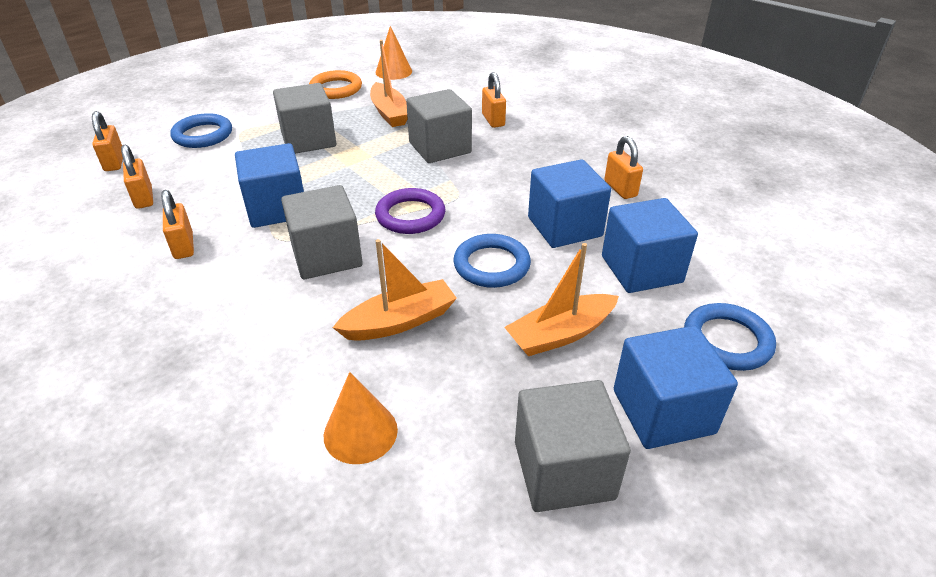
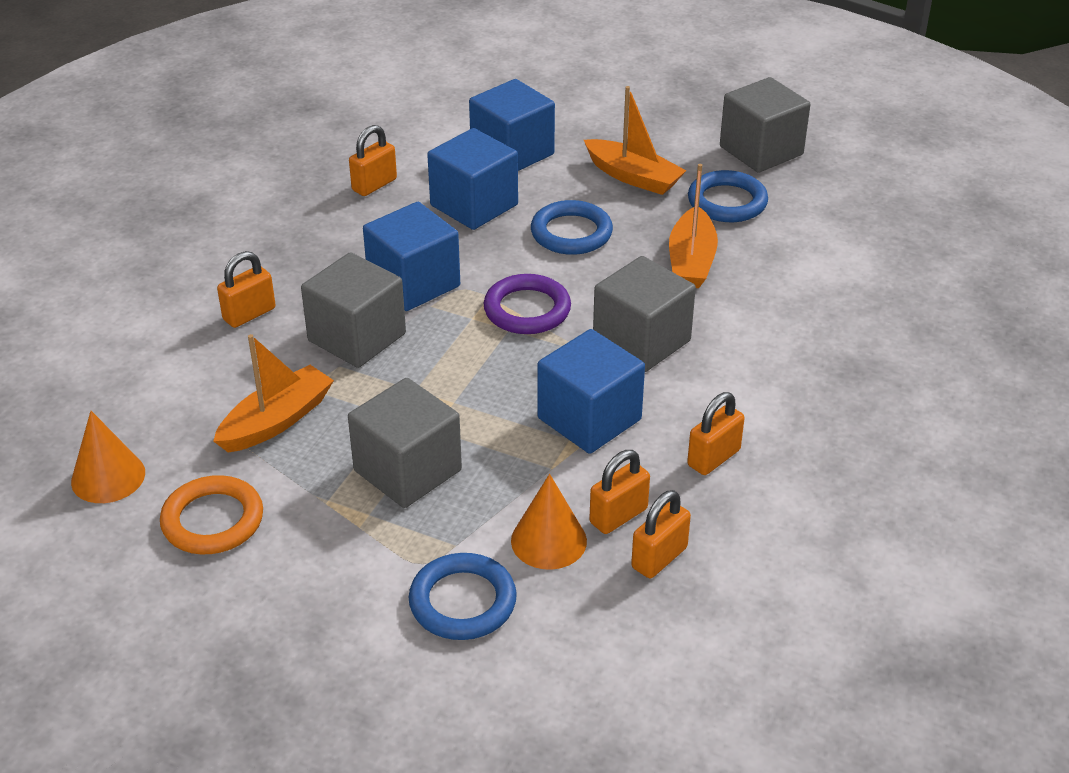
camera: 115 degrees left, 0 degrees up
orange padlock [92,111,123,171] -> orange padlock moved to [589,450,650,534]
orange cone [324,372,398,464] -> orange cone moved to [511,474,587,570]
orange boat [333,239,457,341] -> orange boat turned 120 degrees counterclockwise [669,164,718,288]
blue cube [614,326,738,449] -> blue cube moved to [363,202,460,311]
blue ring [684,303,776,371] -> blue ring moved to [688,170,768,222]

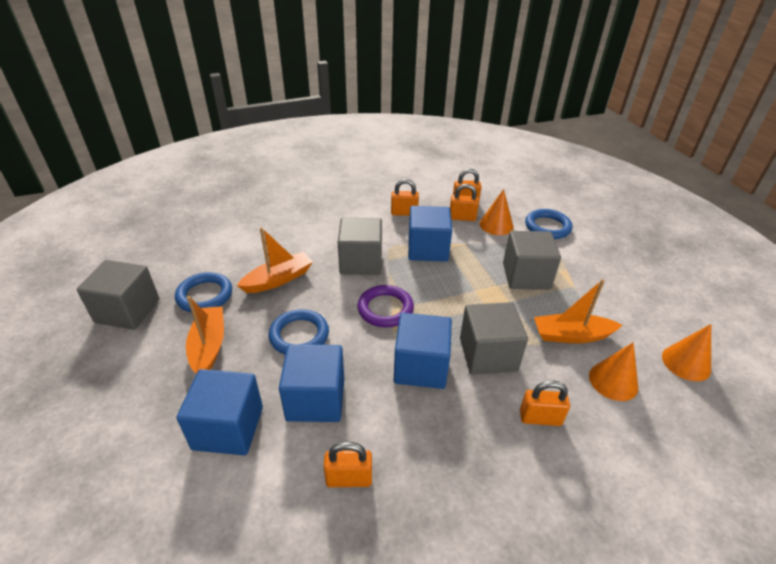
camera: 135 degrees left, 0 degrees up
orange ring [160,475,263,555] -> none
none -> orange cone [589,342,638,401]

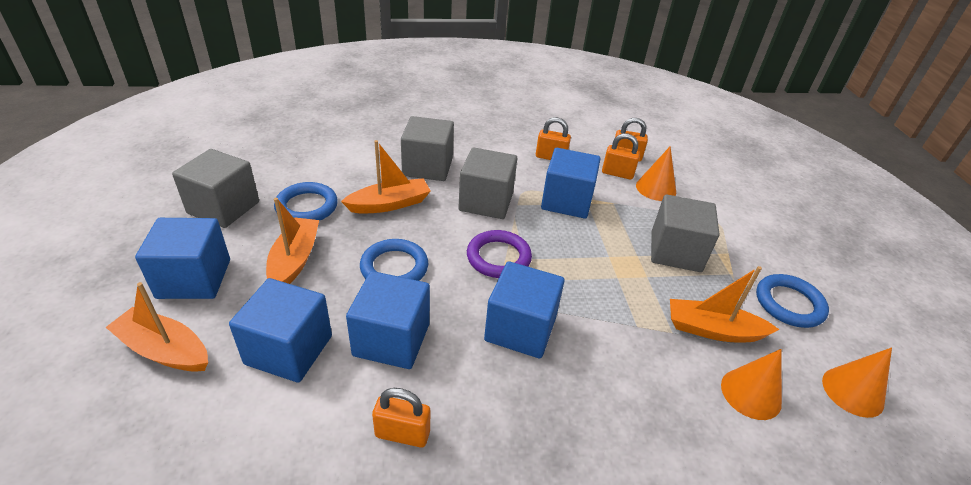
camera: 10 degrees right, 0 degrees up
grey cube [460,302,528,375] -> grey cube moved to [401,116,454,181]
orange padlock [520,380,570,426] -> none
blue ring [525,209,572,239] -> blue ring moved to [756,274,829,328]
none -> orange boat [105,282,208,372]
none -> blue cube [135,218,230,299]

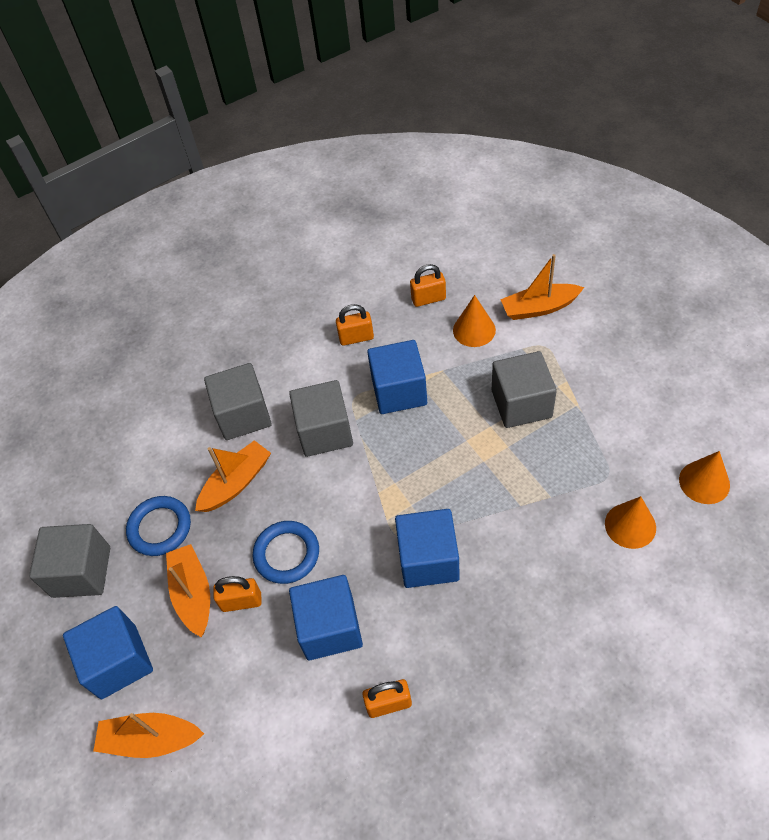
camera: 15 degrees left, 15 degrees up
blue cube [229,278,332,382] -> none
purple ring [467,230,532,278] -> none
orange padlock [602,133,640,180] -> orange padlock moved to [213,576,262,612]
orange boat [670,266,780,342] -> orange boat moved to [500,254,584,320]
blue ring [756,274,829,328] -> none

